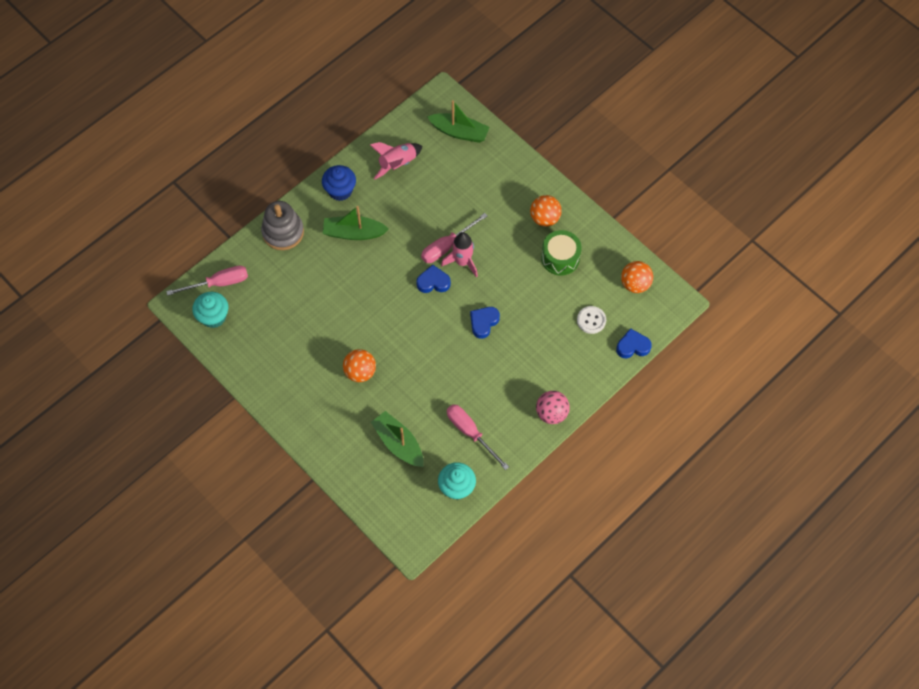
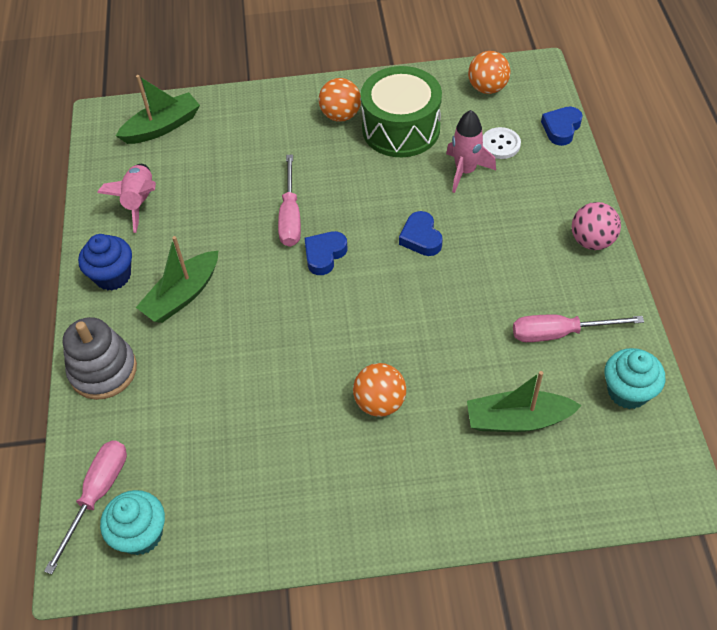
camera: 50 degrees left, 10 degrees down
pink rocket [441,232,478,278] -> pink rocket moved to [446,110,496,193]
green drum [541,230,582,275] -> green drum [361,66,442,157], size x1.50

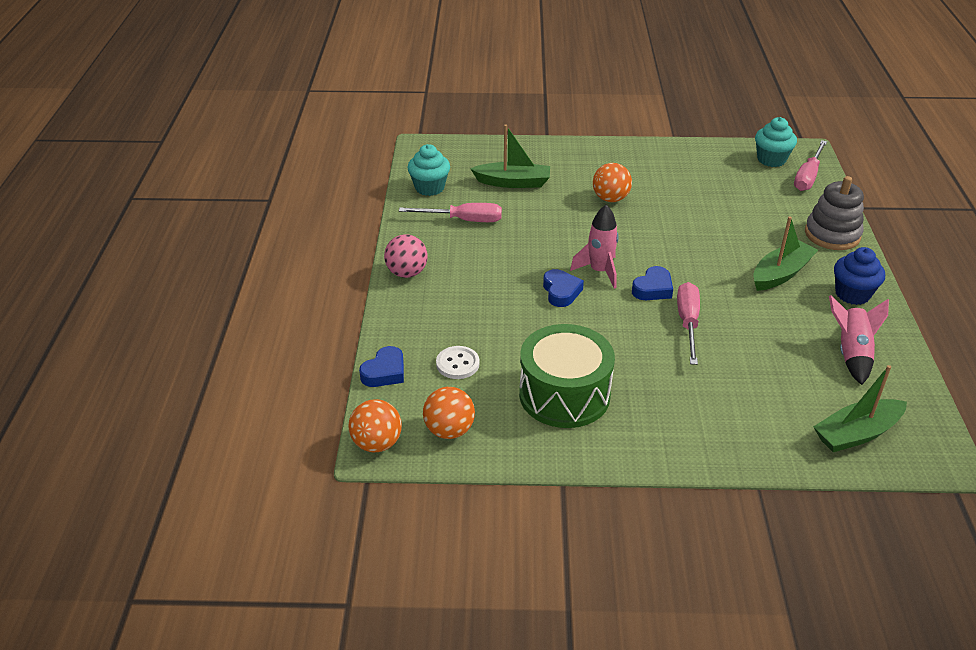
camera: 175 degrees left, 15 degrees down
orange ball [319,78,361,122] -> orange ball moved to [348,399,402,452]
pink rocket [446,110,496,193] -> pink rocket moved to [570,205,619,289]

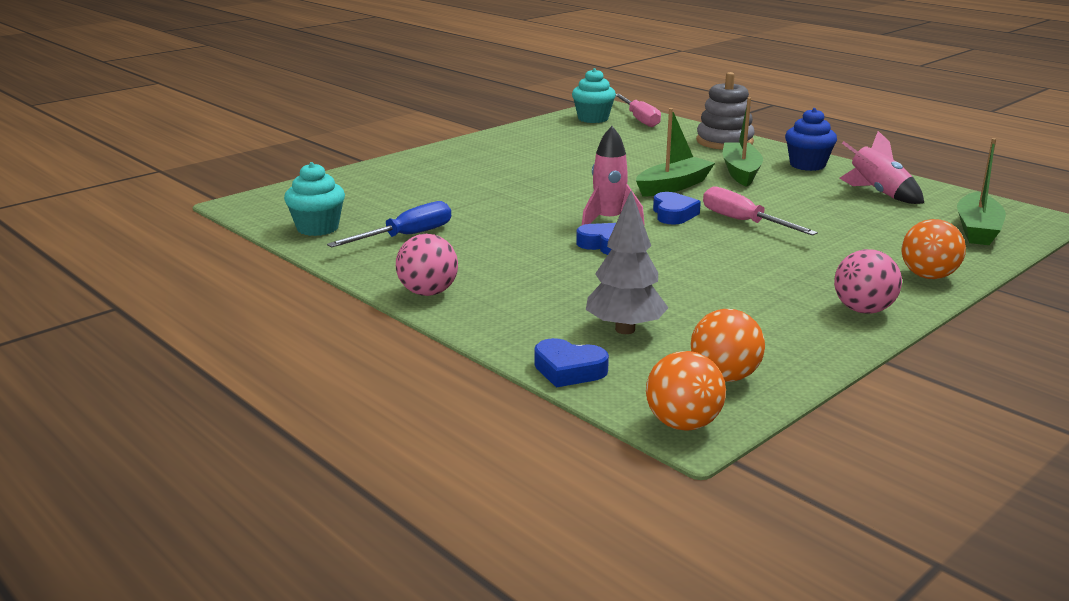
camera: 45 degrees left, 15 degrees down
blue heart [359,346,404,387] -> blue heart turned 120 degrees clockwise [534,338,609,388]
pink screwdriver [399,203,502,222] -> blue screwdriver [327,201,451,248]
white button [436,346,480,379] -> grey tree [586,191,668,334]
green boat [470,125,550,188] -> green boat moved to [636,108,715,197]
green drum [519,324,615,428] -> none
orange ball [593,163,632,202] -> orange ball moved to [901,219,966,279]
none -> pink ball [834,249,902,314]

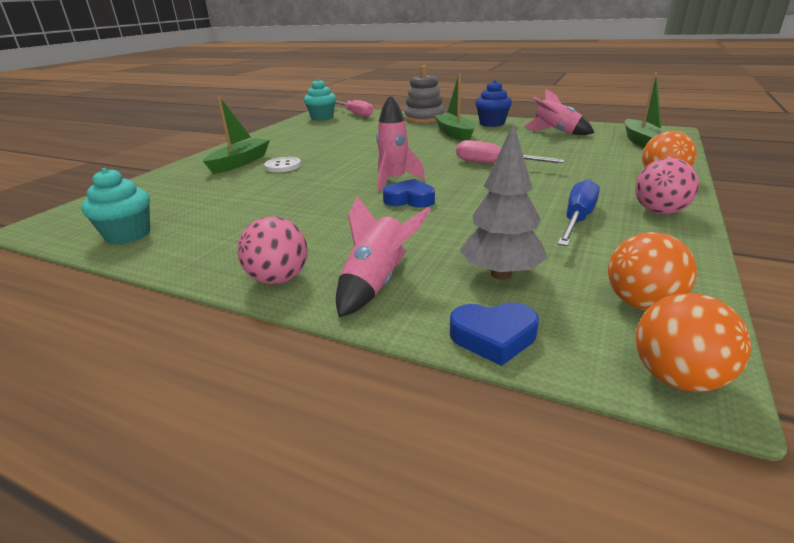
camera: 20 degrees left, 5 degrees up
blue screwdriver [327,201,451,248] -> blue screwdriver moved to [557,179,600,246]
green boat [636,108,715,197] -> green boat moved to [203,97,270,174]
blue heart [653,192,701,225] -> none
none -> white button [264,157,301,172]
none -> pink rocket [336,196,431,317]

